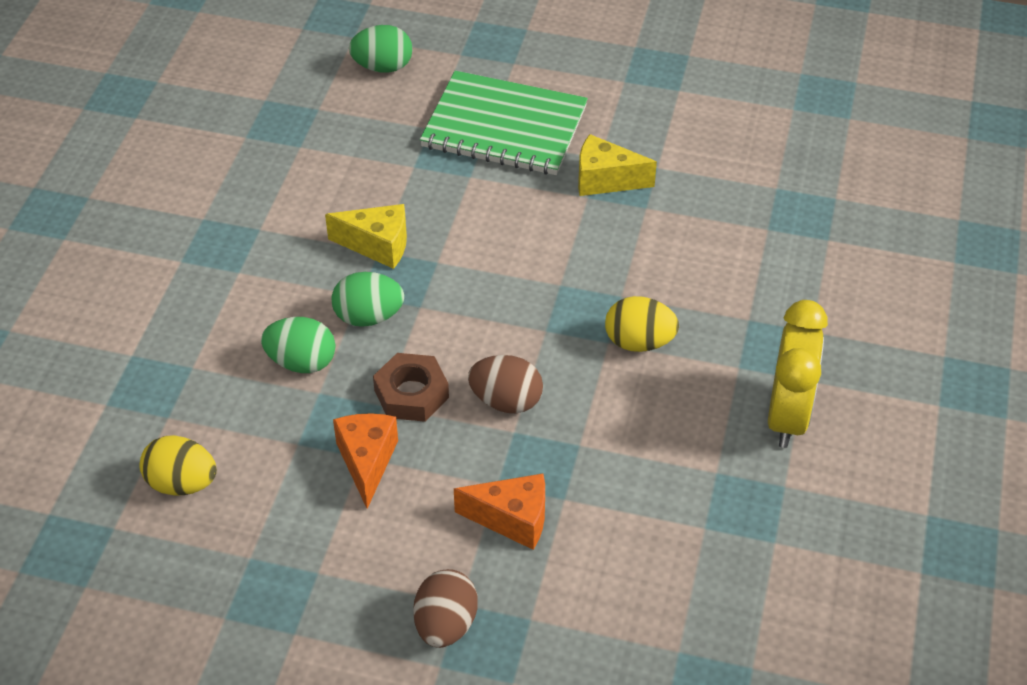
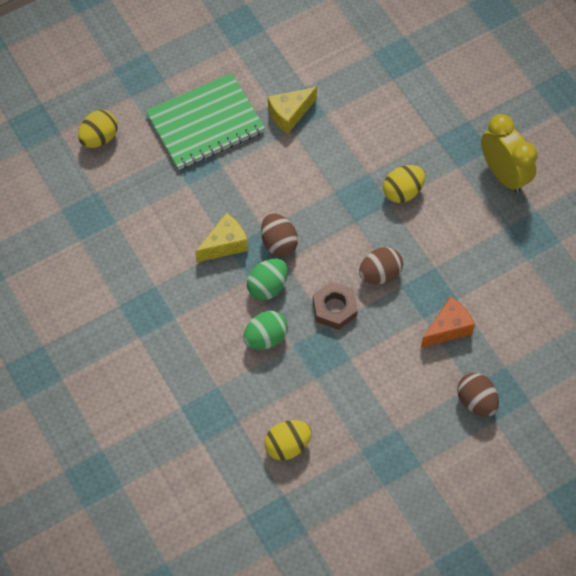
camera: 45 degrees left, 15 degrees up
orange cheese [333,413,398,509] -> none
green egg [349,25,413,73] -> yellow egg [78,110,118,148]
none -> brown egg [261,213,298,257]

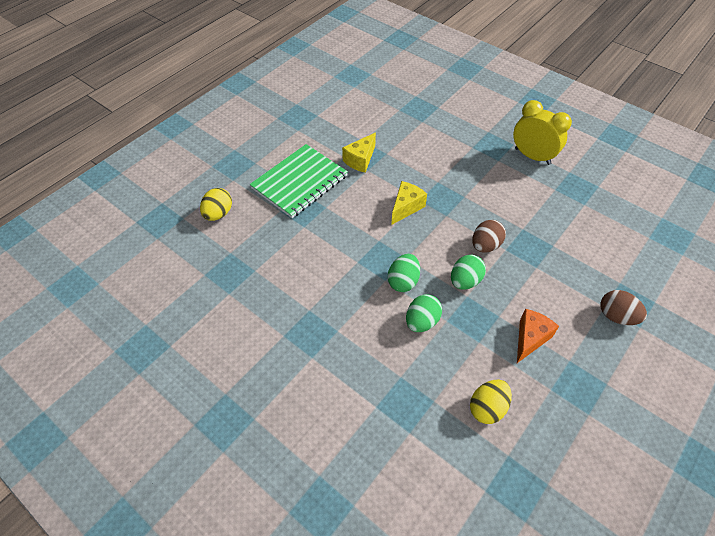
camera: 20 degrees left, 10 degrees down
yellow cheese [195,213,248,262] -> yellow cheese moved to [391,181,427,225]
brown egg [261,213,298,257] -> none
brown nut [313,281,358,330] -> green egg [451,255,486,290]
yellow egg [383,165,425,203] -> none
orange cheese [421,296,475,348] -> orange cheese moved to [517,309,559,363]

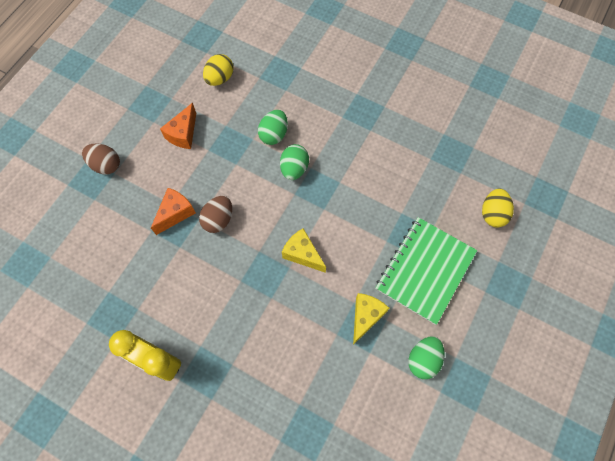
camera: 170 degrees right, 15 degrees up
yellow cheese [391,181,427,225] -> yellow cheese turned 105 degrees clockwise [282,228,326,273]
green egg [451,255,486,290] -> green egg moved to [408,336,445,379]
none -> orange cheese [151,188,196,235]

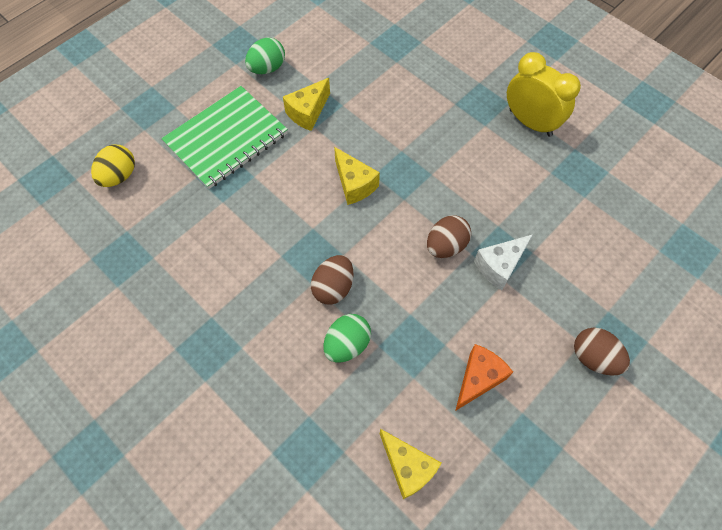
camera: 165 degrees left, 5 degrees down
orange cheese [151,188,196,235] -> white cheese [474,234,533,290]
yellow egg [203,54,234,86] -> yellow cheese [380,429,441,499]
green egg [280,144,309,180] -> brown egg [311,255,354,305]

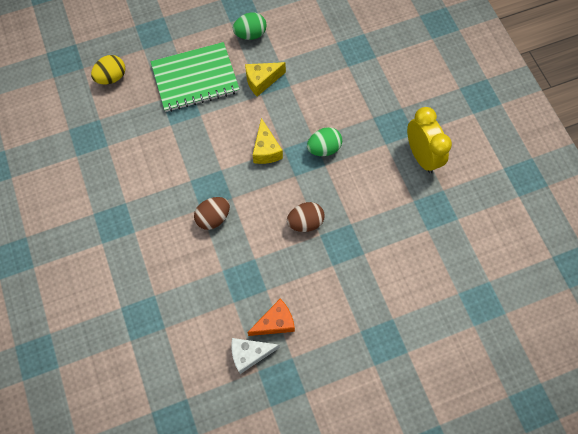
camera: 25 degrees right, 5 degrees up
green egg [324,314,371,363] -> green egg moved to [307,127,342,156]
yellow cheese [380,429,441,499] -> none
white cheese [474,234,533,290] -> white cheese moved to [231,338,280,374]
brown egg [574,327,630,375] -> none

